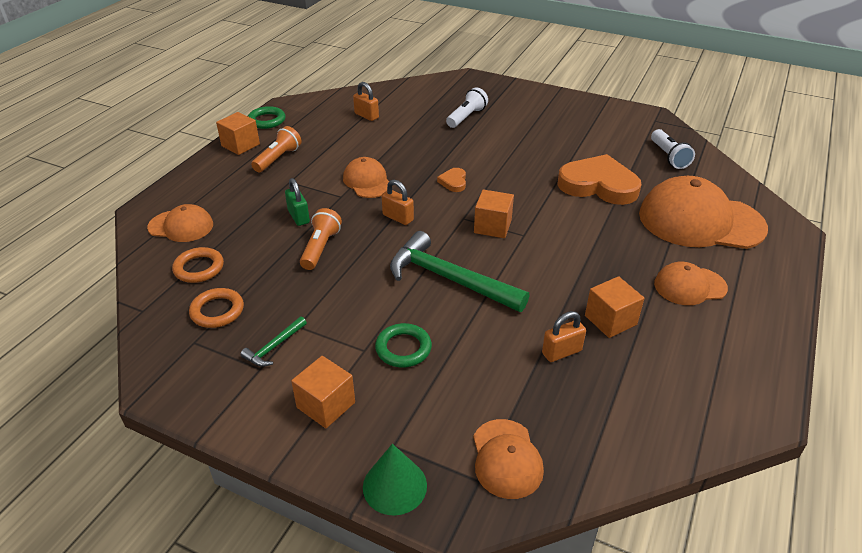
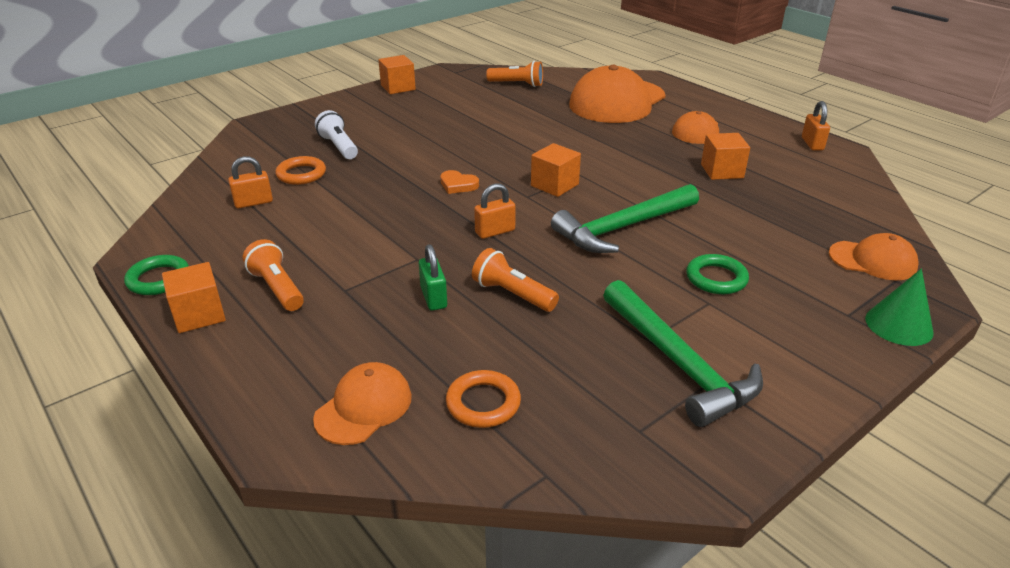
camera: 65 degrees left, 5 degrees down
orange ring [189,288,244,328] -> orange ring moved to [275,156,326,185]
green hammer [240,316,307,367] -> green hammer [603,280,763,427], size x2.23
green padlock [285,178,310,226] -> green padlock turned 75 degrees clockwise [419,244,447,310]
orange cube [291,356,355,428] -> orange cube moved to [378,55,416,94]
orange cap [343,157,389,198] -> none
orange padlock [542,311,586,362] -> orange padlock moved to [802,101,830,151]
orange heart [557,154,641,205] -> none
white flashlight [651,129,695,169] -> orange flashlight [486,61,543,87]

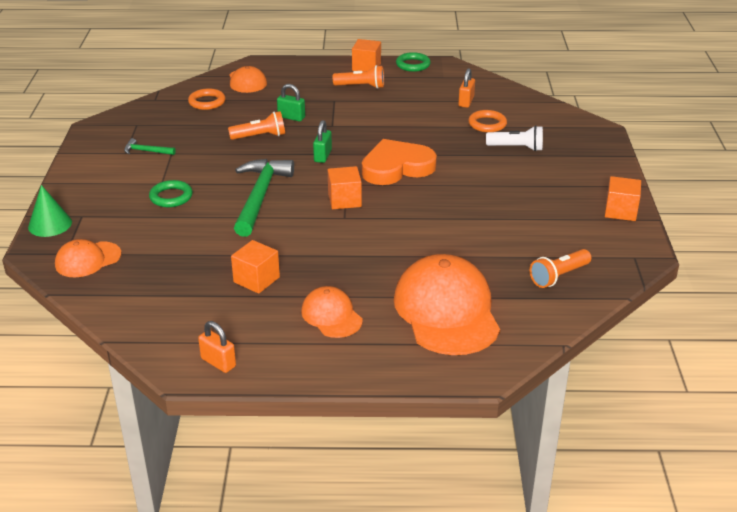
camera: 130 degrees right, 0 degrees up
orange heart [440,170,479,194] -> orange heart [362,139,437,185], size x2.30
orange padlock [474,183,516,239] -> green padlock [313,120,332,163]
green hammer [603,280,763,427] -> green hammer [124,138,176,155], size x0.45

